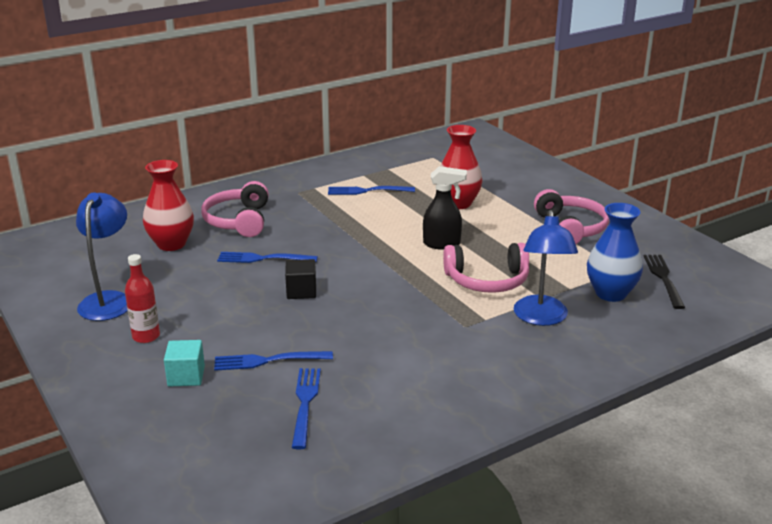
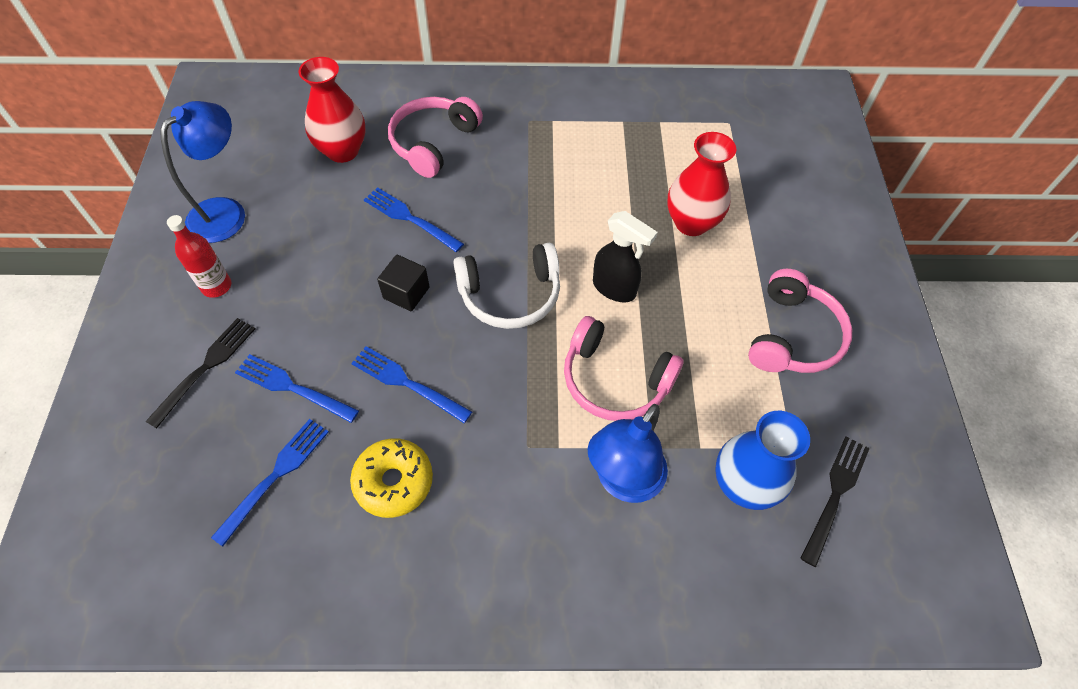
camera: 30 degrees right, 30 degrees up
turquoise cube [164,340,205,386] -> black fork [145,318,256,429]
blue fork [328,186,415,195] -> blue fork moved to [351,346,472,423]
none -> yellow donut [350,438,433,518]
none -> white headphones [453,243,560,329]

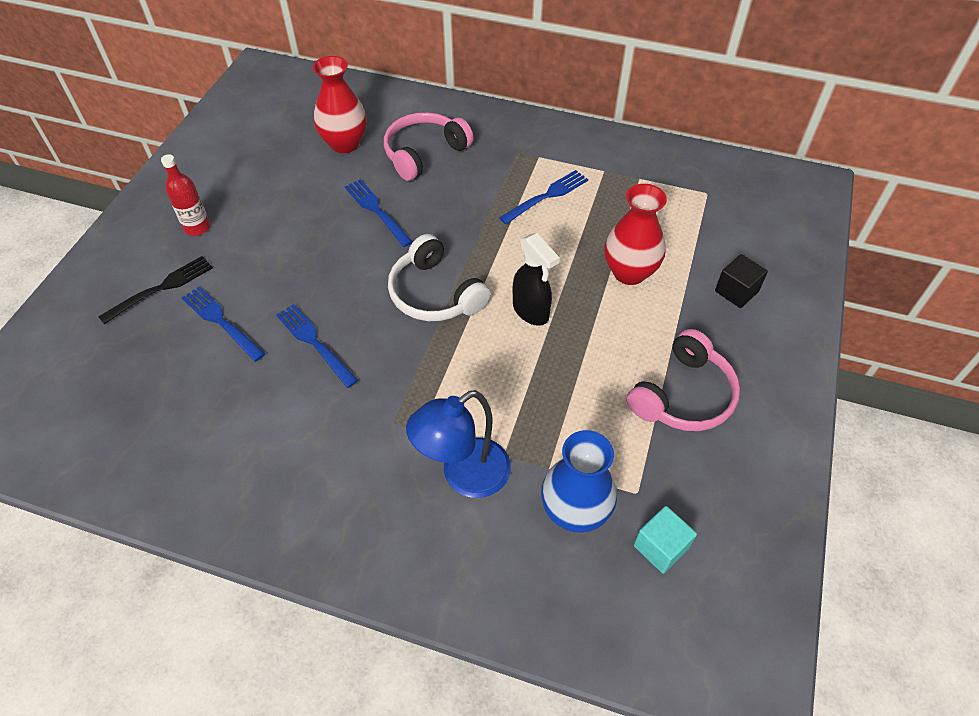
camera: 20 degrees right, 5 degrees down
blue lamp [160,101,245,243] -> none
blue fork [211,419,329,546] -> blue fork moved to [499,170,588,224]
yellow donut [350,438,433,518] -> none
black cube [377,255,430,311] -> black cube moved to [715,254,768,308]
white headphones [453,243,560,329] -> white headphones turned 45 degrees clockwise [388,234,491,321]
pink headphones [564,316,683,421] -> none
black fork [800,437,870,567] -> turquoise cube [634,506,697,574]

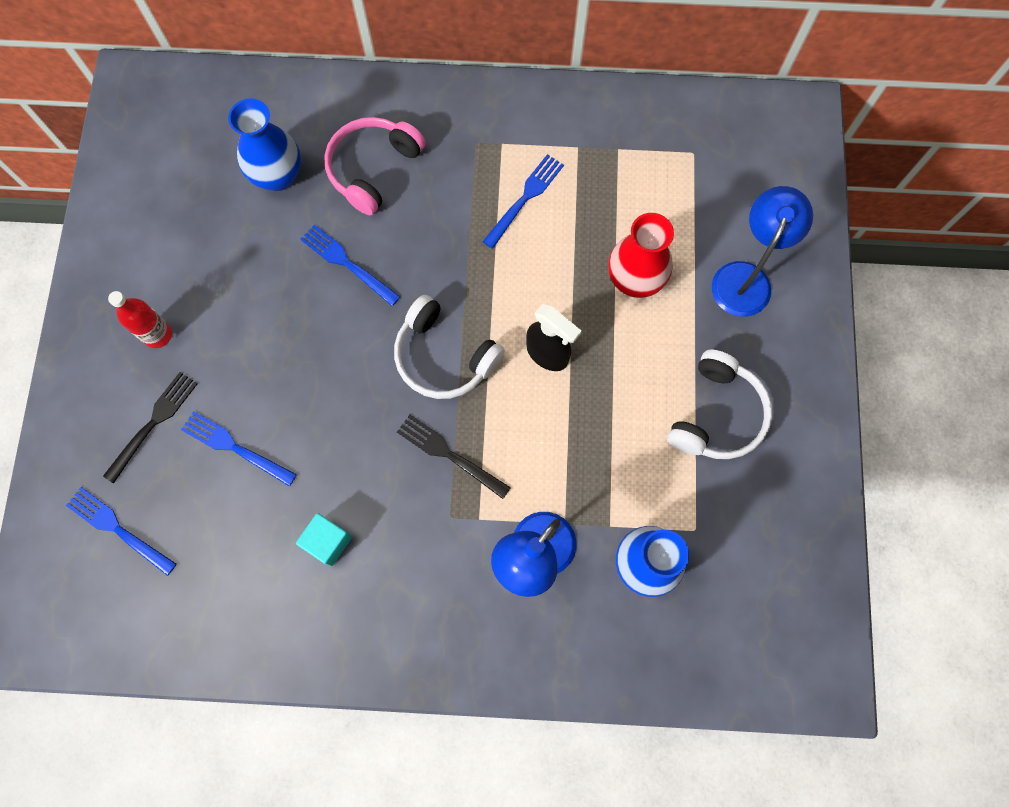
camera: 15 degrees left, 20 degrees up
blue fork [276,304,358,388] -> blue fork moved to [66,487,177,576]
red vase [313,56,367,153] -> blue vase [228,98,301,191]
pink headphones [627,329,740,431] -> white headphones [667,350,772,459]
turquoise cube [634,506,697,574] -> turquoise cube moved to [296,513,352,566]
black cube [715,254,768,308] -> blue lamp [712,186,813,317]
none -> black fork [397,415,511,499]

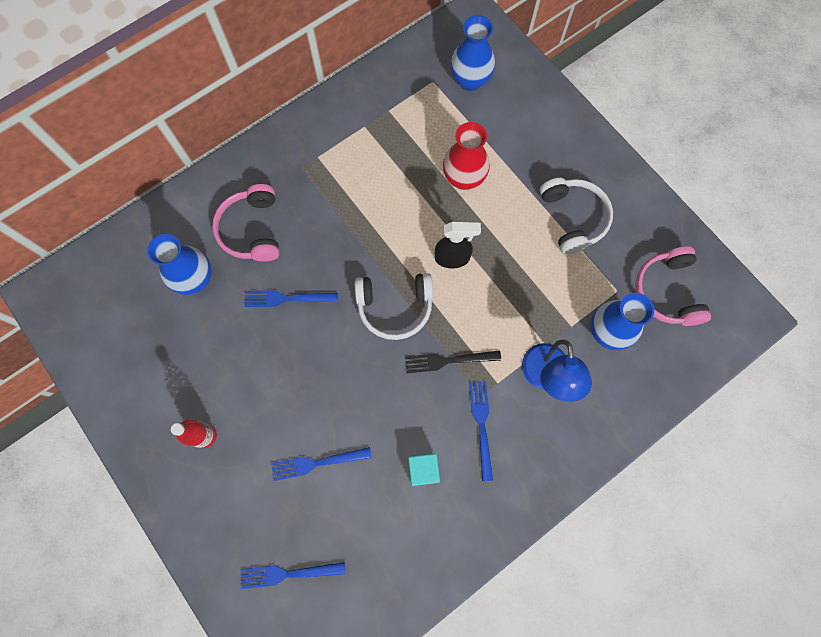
camera: 40 degrees left, 0 degrees up
black fork [103,372,198,483] -> none
blue fork [483,154,564,249] -> blue fork moved to [469,381,493,481]
blue lamp [712,186,813,317] -> none
none -> blue vase [450,15,495,91]
none -> pink headphones [635,246,711,326]

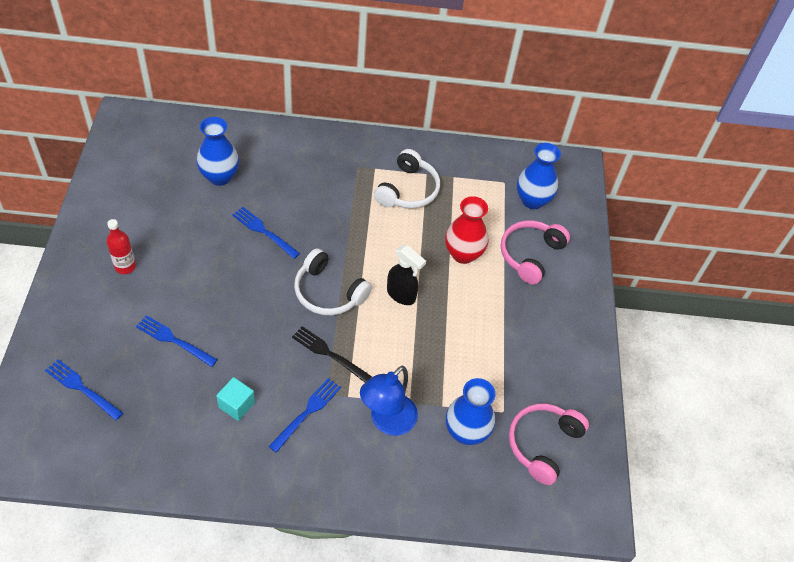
camera: 35 degrees right, 20 degrees down
pink headphones [212,184,279,262] -> pink headphones moved to [501,220,570,285]
white headphones [540,178,613,254] -> white headphones moved to [374,149,440,209]

